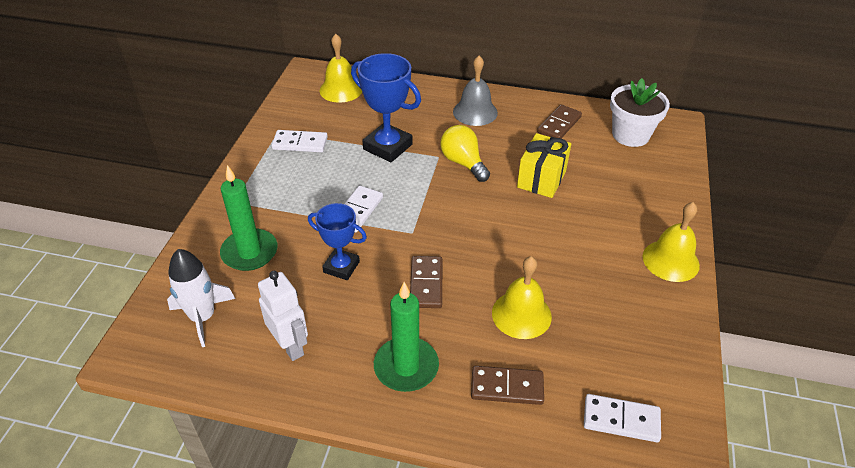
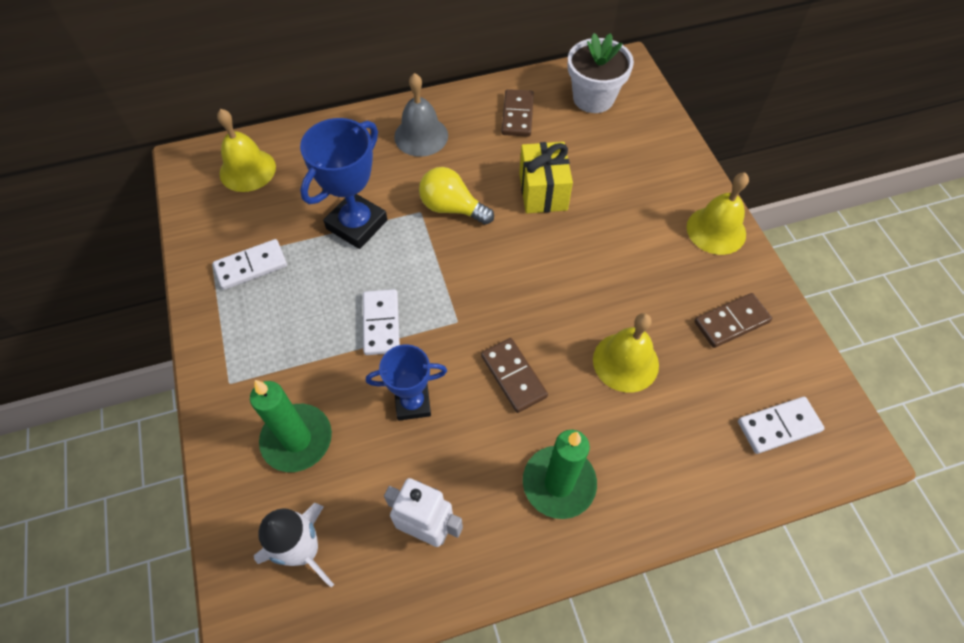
camera: 30 degrees left, 15 degrees up
blue trophy [351,53,421,162] -> blue trophy turned 60 degrees counterclockwise [300,118,387,249]
brown domino [471,366,544,405] -> brown domino moved to [694,293,772,348]

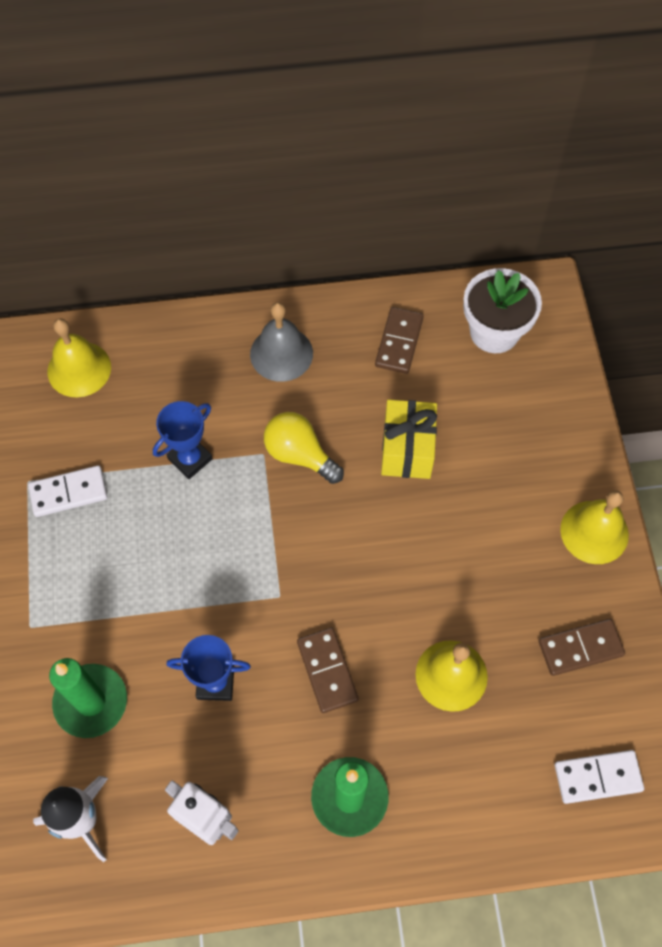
camera: 10 degrees right, 5 degrees up
blue trophy [300,118,387,249] -> blue trophy [153,401,213,479], size x0.64
white domino [363,289,400,355] -> none

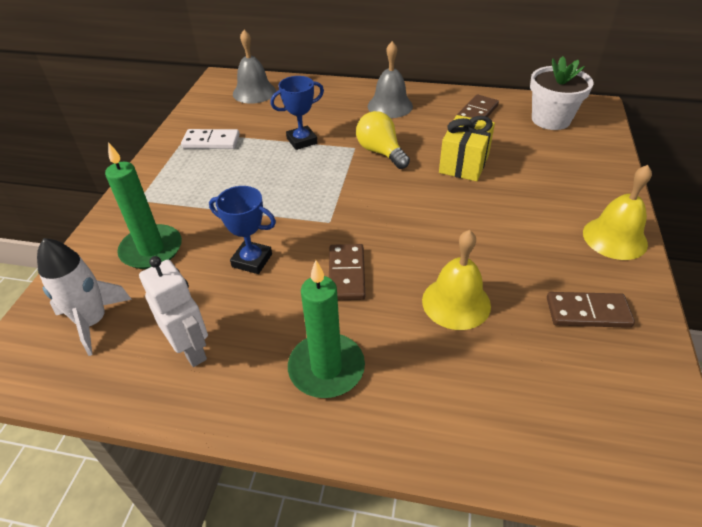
camera: 20 degrees right, 20 degrees down
yellow bell [47,318,111,397] -> grey bell [233,30,276,104]
white domino [555,750,644,804] -> none

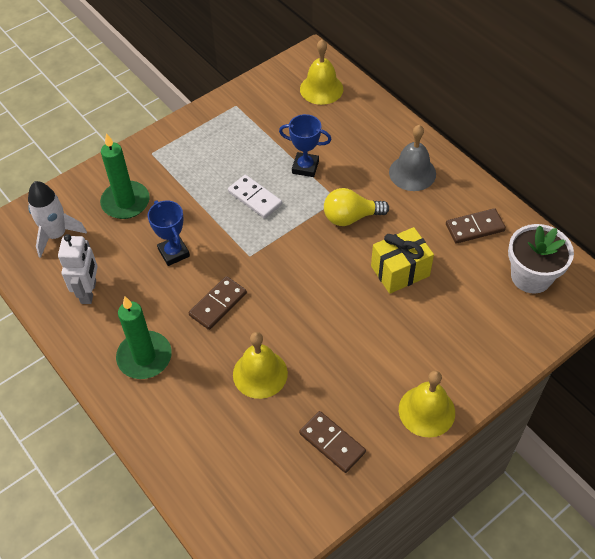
camera: 40 degrees right, 10 degrees up
white domino [181,129,240,149] -> white domino moved to [228,175,282,219]
grey bell [233,30,276,104] -> yellow bell [300,39,343,105]
yellow light bulb [356,111,410,169] -> yellow light bulb turned 105 degrees counterclockwise [324,188,389,226]

